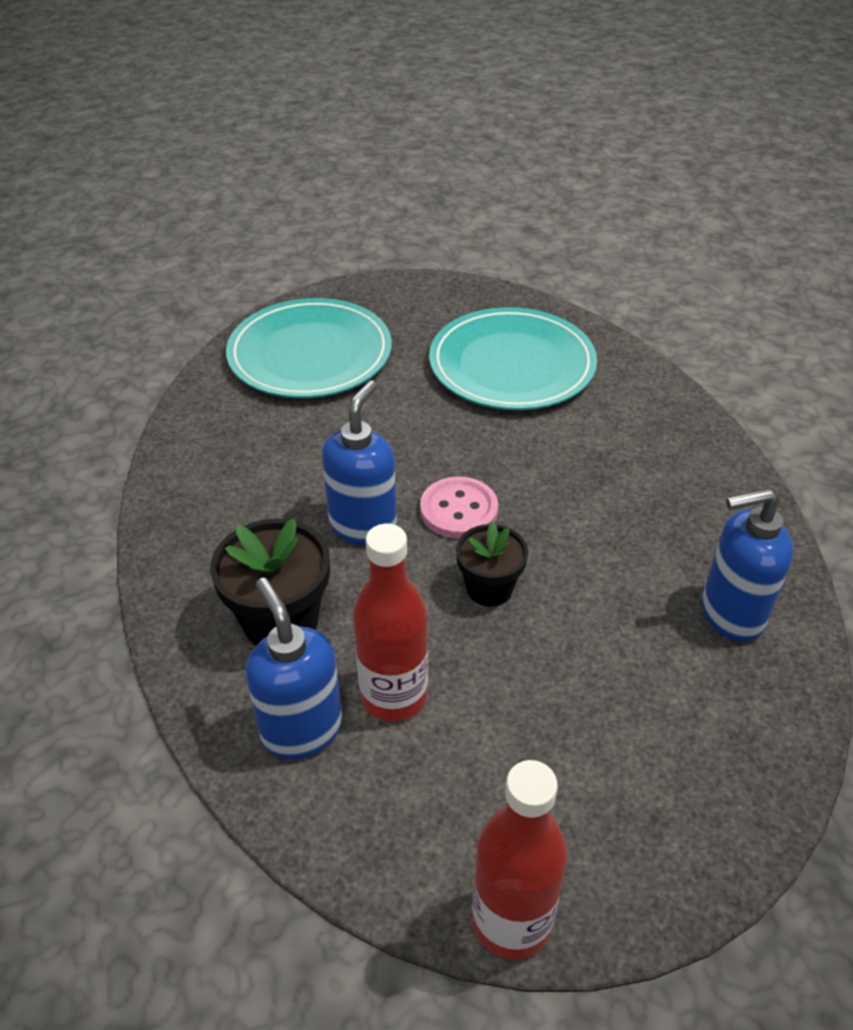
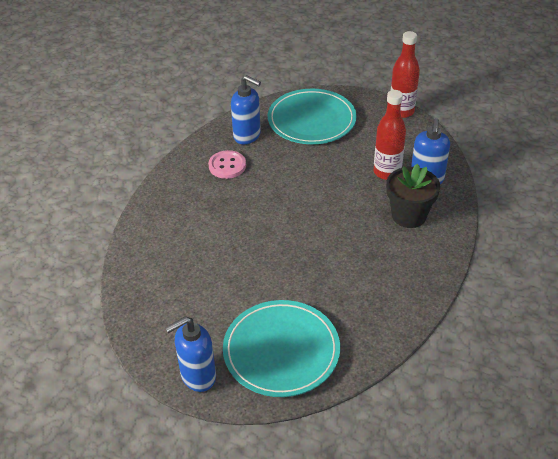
camera: 140 degrees left, 0 degrees up
blue soap dispenser [322,381,397,545] -> blue soap dispenser moved to [165,316,216,392]
pink button [420,477,498,539] -> pink button moved to [208,150,246,179]
turquoise plate [429,307,597,410] -> turquoise plate moved to [268,89,356,144]
black flower pot [456,521,528,607] -> none

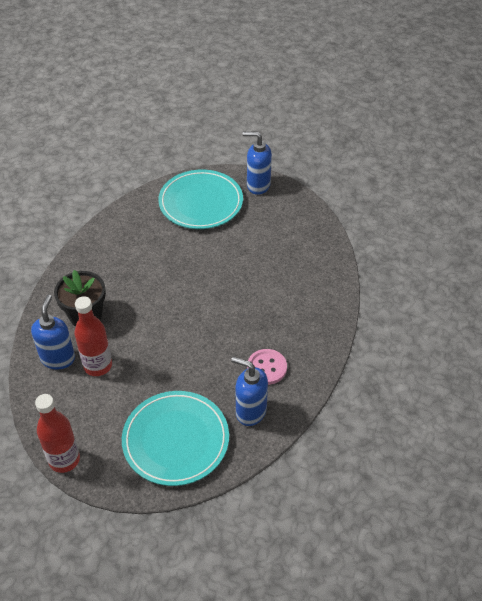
camera: 175 degrees right, 5 degrees up
blue soap dispenser [165,316,216,392] -> blue soap dispenser turned 135 degrees counterclockwise [243,132,272,195]

